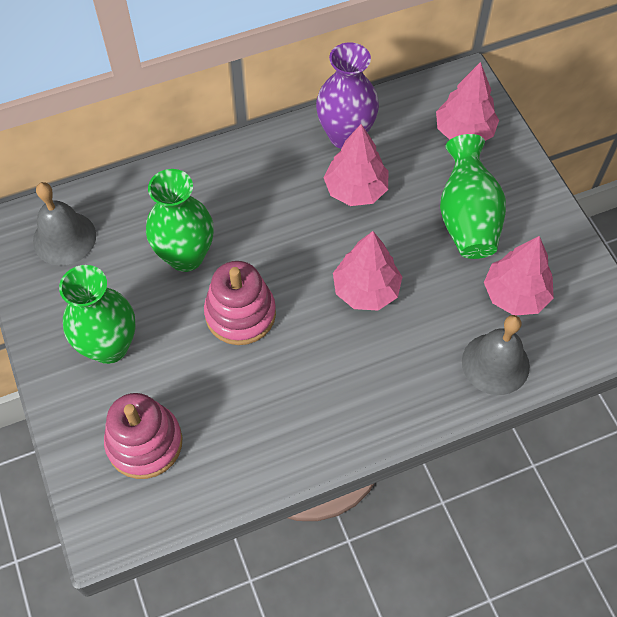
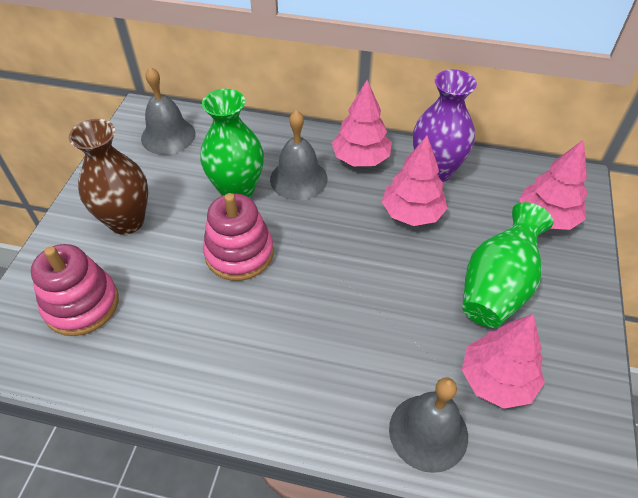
camera: 35 degrees right, 10 degrees down
green vase [59,265,136,364] -> brown vase [69,119,148,235]
pink tree [333,231,402,311] -> pink tree moved to [332,80,392,166]
none -> grey bell [270,110,327,200]

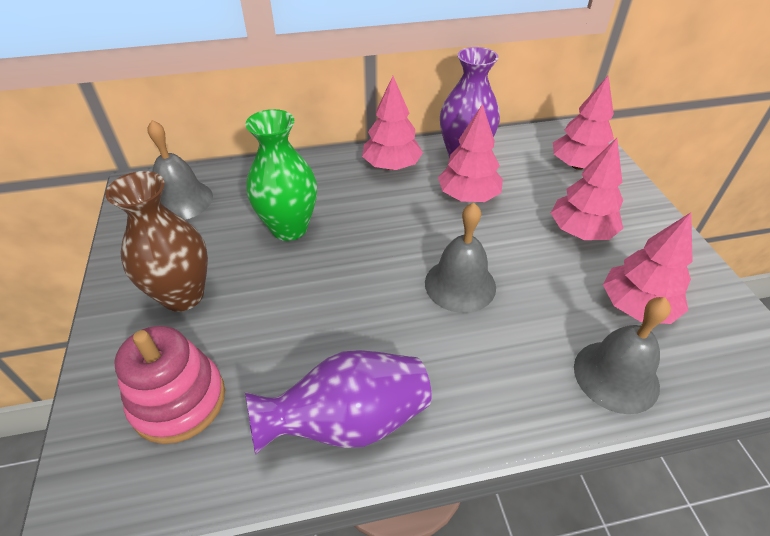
camera: 25 degrees left, 5 degrees down
pink stacking toy [203,193,274,281] -> none
grey bell [270,110,327,200] -> grey bell moved to [425,203,496,313]
green vase [462,202,553,328] -> pink tree [551,138,623,240]
none -> purple vase [245,350,431,455]

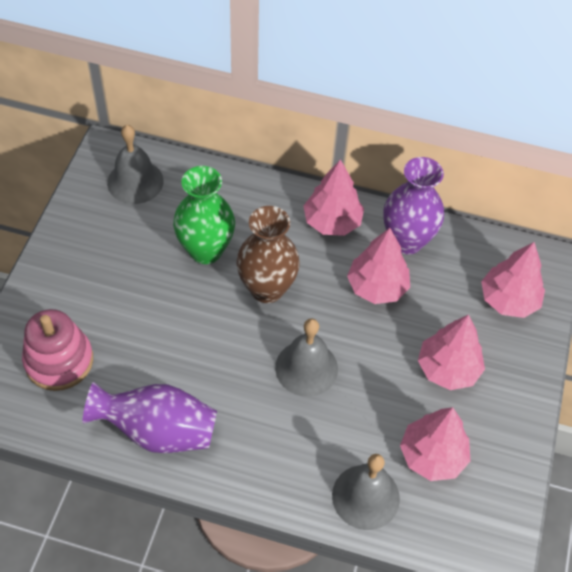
camera: 25 degrees right, 10 degrees up
brown vase [105,171,208,312] -> brown vase moved to [236,206,300,303]

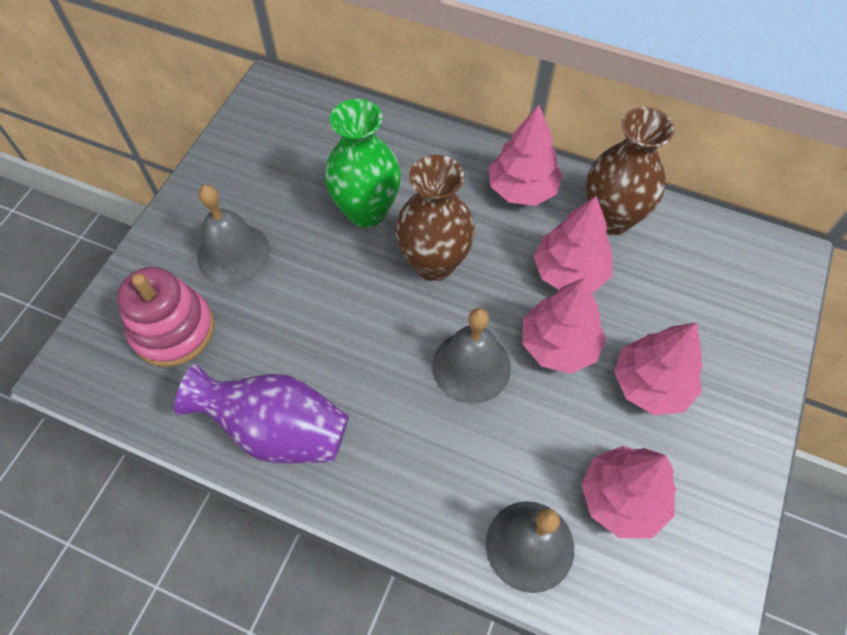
camera: 10 degrees right, 5 degrees up
grey bell [107,125,164,204] -> grey bell moved to [197,185,270,285]
purple vase [383,157,444,254] -> brown vase [586,107,675,235]
pink tree [481,242,545,318] -> pink tree moved to [523,278,606,373]

